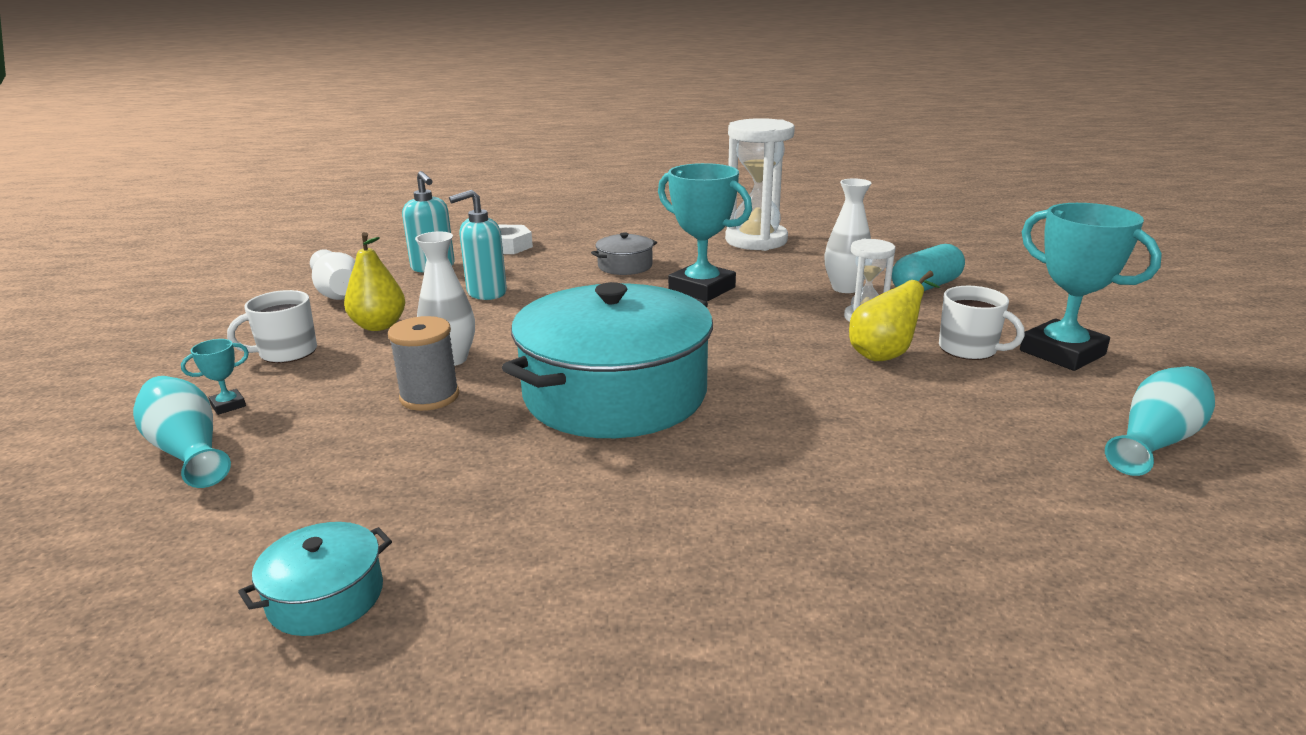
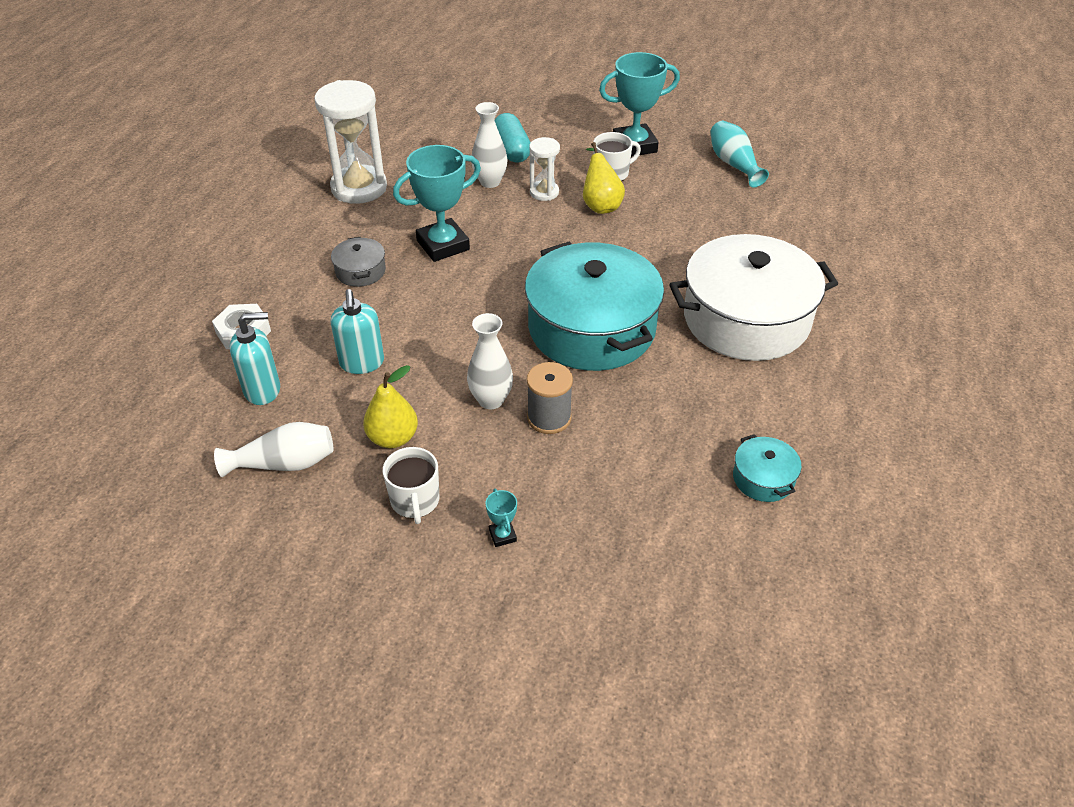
camera: 70 degrees left, 20 degrees up
turquoise vase [133,376,231,488] -> none
none -> white pot [669,234,838,361]

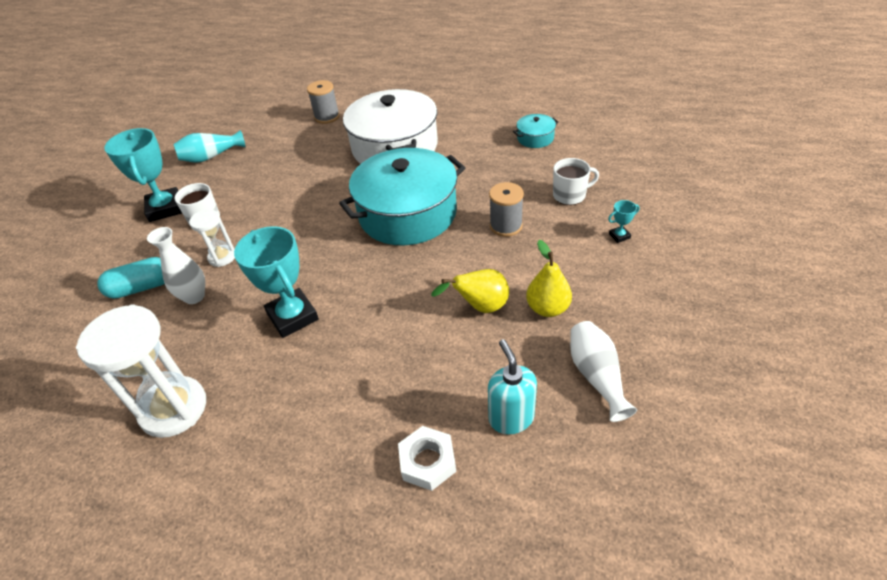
camera: 90 degrees left, 0 degrees up
grey pot [331,237,386,287] -> none
turquoise soap dispenser [331,289,384,374] -> none
white mug [383,447,439,524] -> white mug moved to [553,158,599,205]
white vase [467,313,513,409] -> none
yellow pear [583,142,625,214] -> yellow pear moved to [431,269,509,313]
none -> grey spool [307,80,340,124]

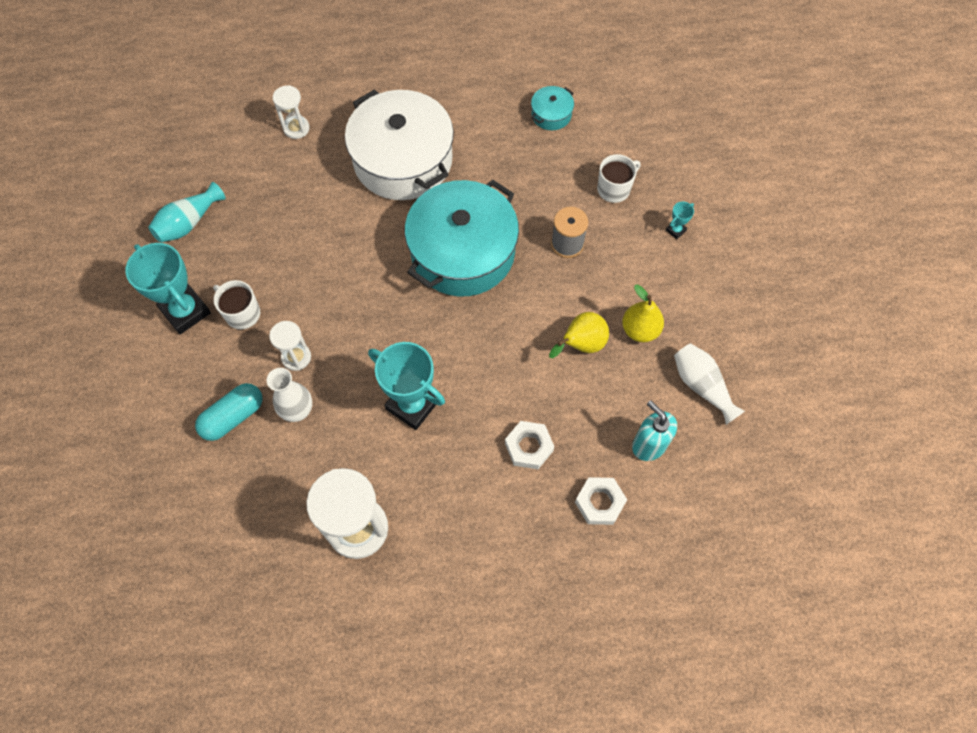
camera: 25 degrees left, 20 degrees up
grey spool [307,80,340,124] -> white hourglass [273,85,310,139]
none -> white nut [505,421,554,469]

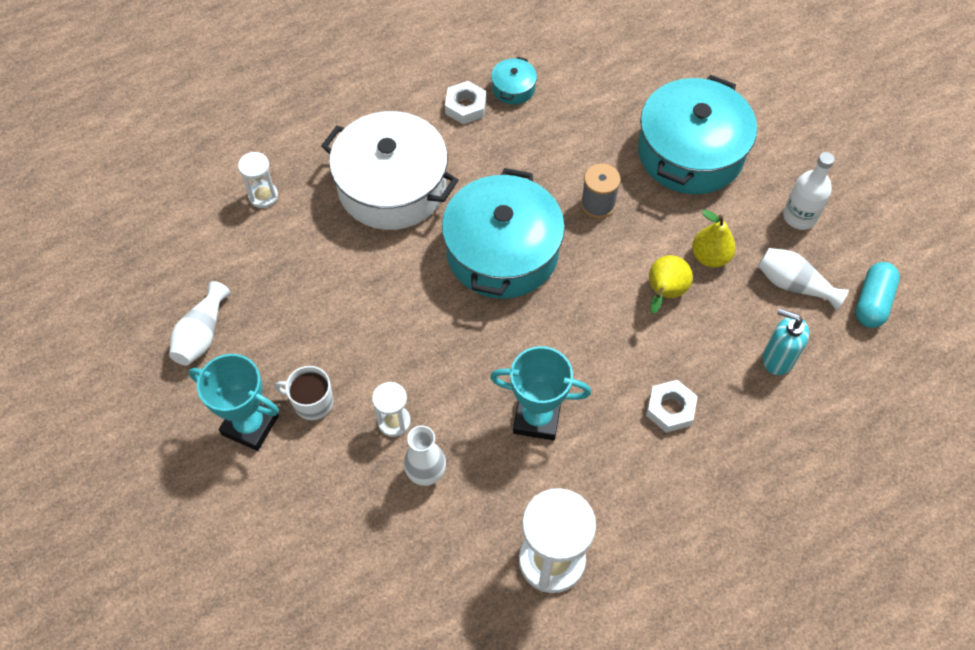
camera: 25 degrees left, 5 degrees down
turquoise vase [148,182,226,243] -> white vase [169,281,231,366]
turquoise capsule [195,383,263,441] -> turquoise capsule moved to [855,262,900,328]
white nut [575,477,627,525] -> white nut moved to [445,81,486,124]
white mug [597,154,641,203] -> none
turquoise trophy [666,202,694,239] -> turquoise pot [638,75,757,194]
none -> white bottle [783,152,835,230]

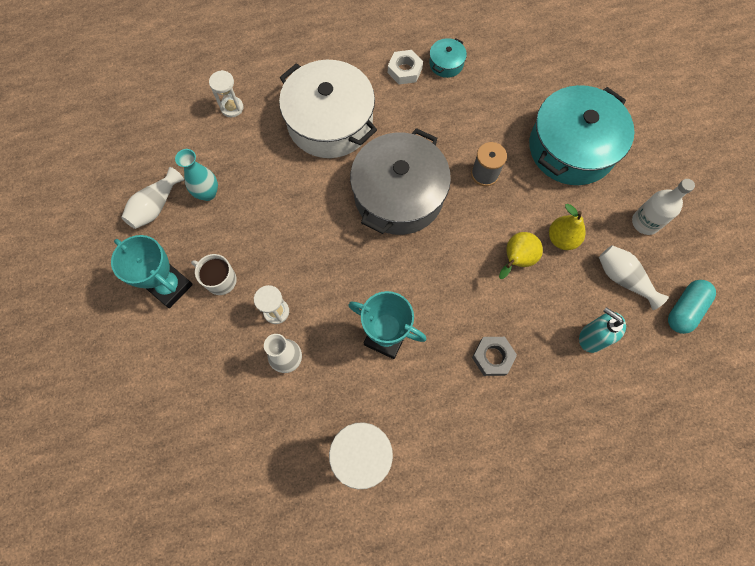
camera: 15 degrees right, 10 degrees up
turquoise pot [442,168,565,299] -> grey pot [350,128,451,235]
white nut [646,380,698,433] -> grey nut [472,337,517,376]
none -> turquoise vase [175,149,218,201]

